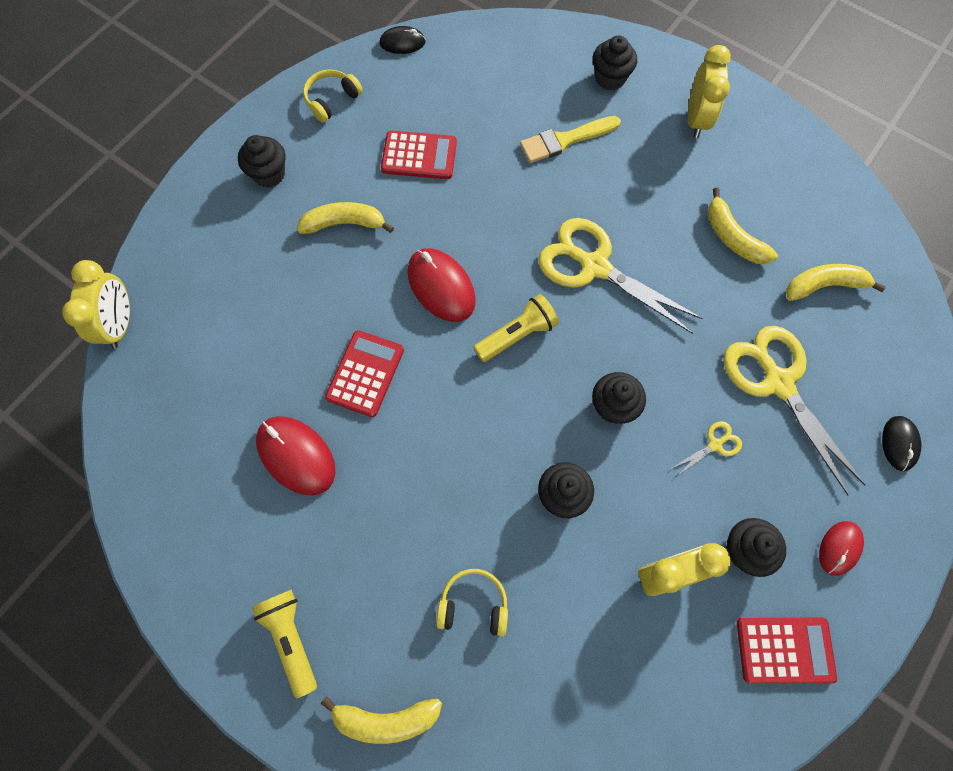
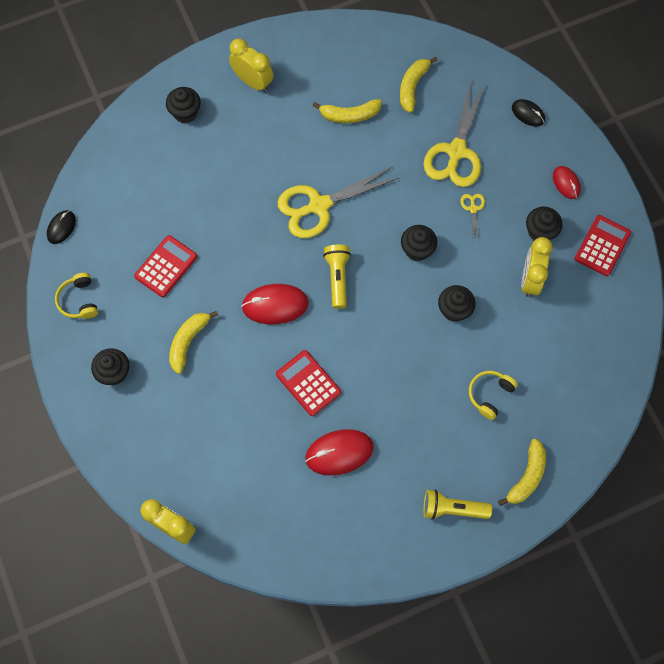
camera: 60 degrees left, 0 degrees up
yellow brush [520,116,621,163] -> none
yellow scissors [723,326,865,496] -> yellow scissors turned 75 degrees counterclockwise [423,82,485,187]

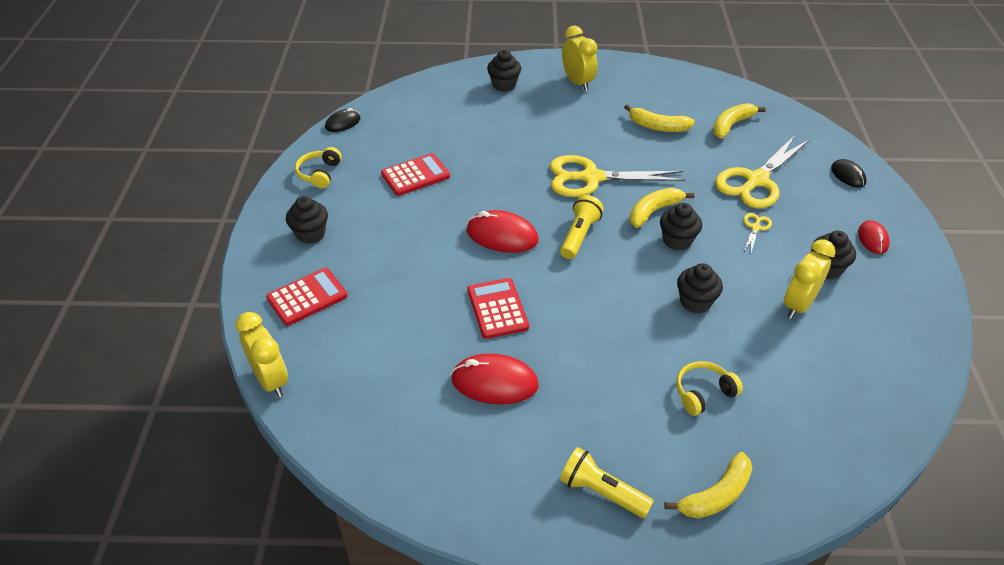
camera: 25 degrees right, 25 degrees down
yellow banana [169,311,218,374] -> yellow banana moved to [630,188,695,228]
red calculator [574,215,631,276] -> red calculator moved to [266,268,348,326]

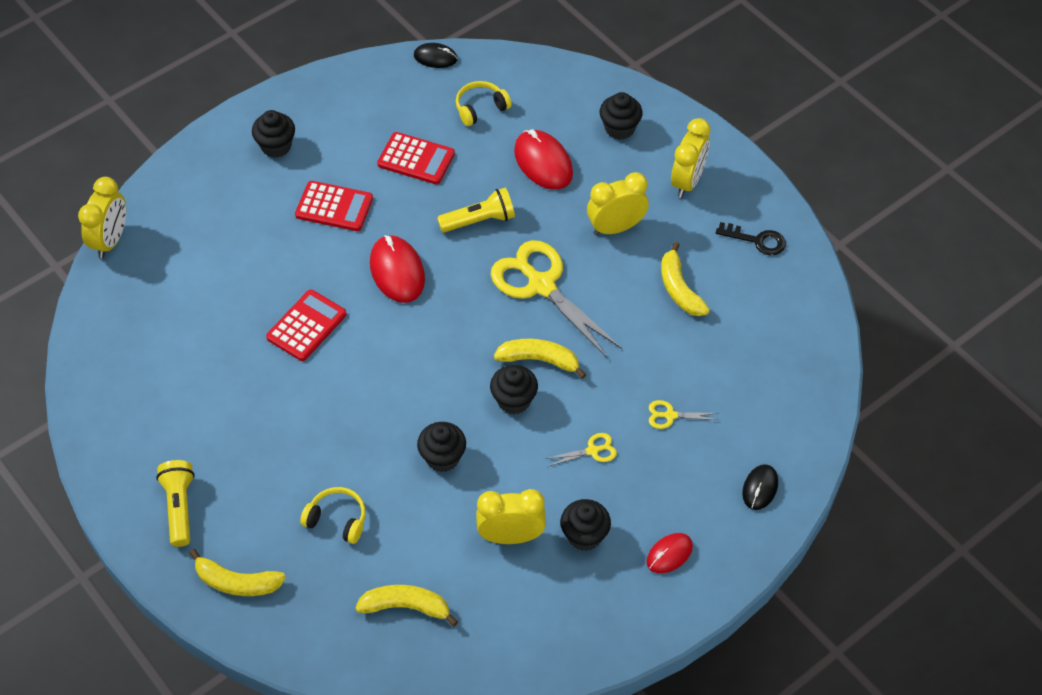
camera: 50 degrees right, 10 degrees up
red calculator [266,268,348,326] -> red calculator moved to [295,181,373,231]
yellow headphones [295,147,342,188] -> yellow headphones moved to [456,81,512,126]
red mouse [451,353,539,405] -> red mouse moved to [514,129,573,190]
yellow flashlight [560,195,604,259] -> yellow flashlight moved to [437,188,515,233]
yellow banana [713,103,766,138] -> yellow banana moved to [355,585,458,627]
yellow scissors [715,134,810,209] -> yellow scissors [649,400,719,429], size x0.42
none -> yellow clock [587,172,649,236]
none -> black key [716,222,786,255]

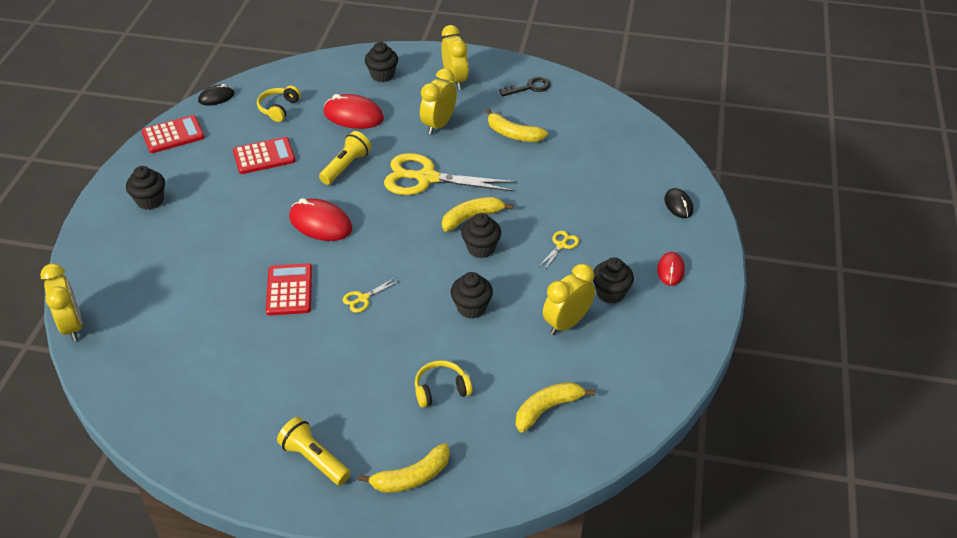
camera: 40 degrees left, 10 degrees down
red calculator [295,181,373,231] -> red calculator moved to [141,115,205,153]
yellow scissors [649,400,719,429] -> yellow scissors moved to [343,277,399,313]

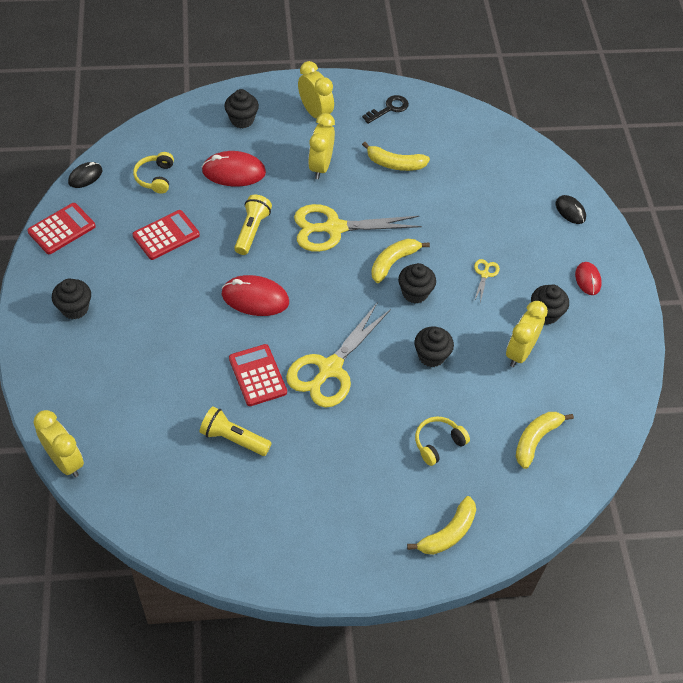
camera: 20 degrees left, 10 degrees up
yellow flashlight [277,417,351,485] -> yellow flashlight moved to [200,406,272,456]
yellow scissors [343,277,399,313] -> yellow scissors [286,302,391,408], size x2.37

